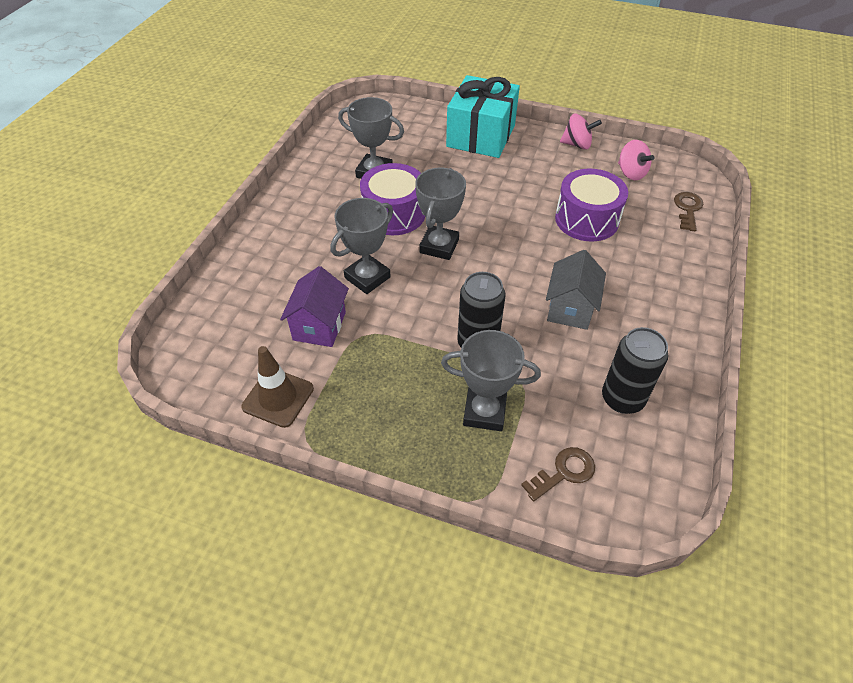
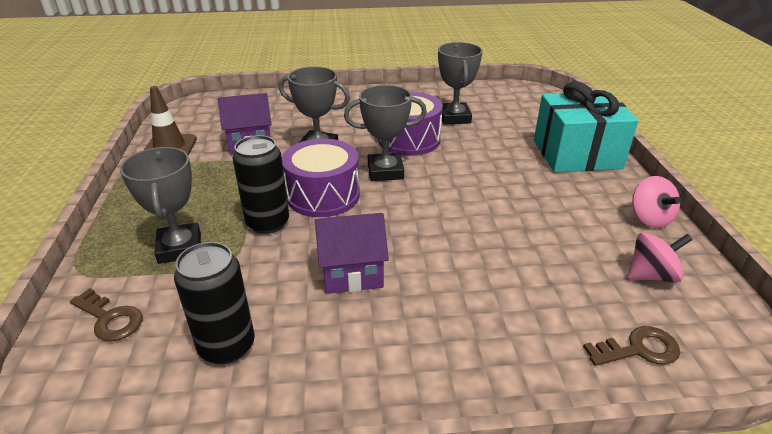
camera: 65 degrees right, 15 degrees down
grey house [546,250,606,330] -> purple house [315,213,389,294]
purple drum [555,169,628,241] -> purple drum moved to [282,139,360,217]
pink spinning top [618,140,655,180] -> pink spinning top turned 135 degrees counterclockwise [627,232,692,283]

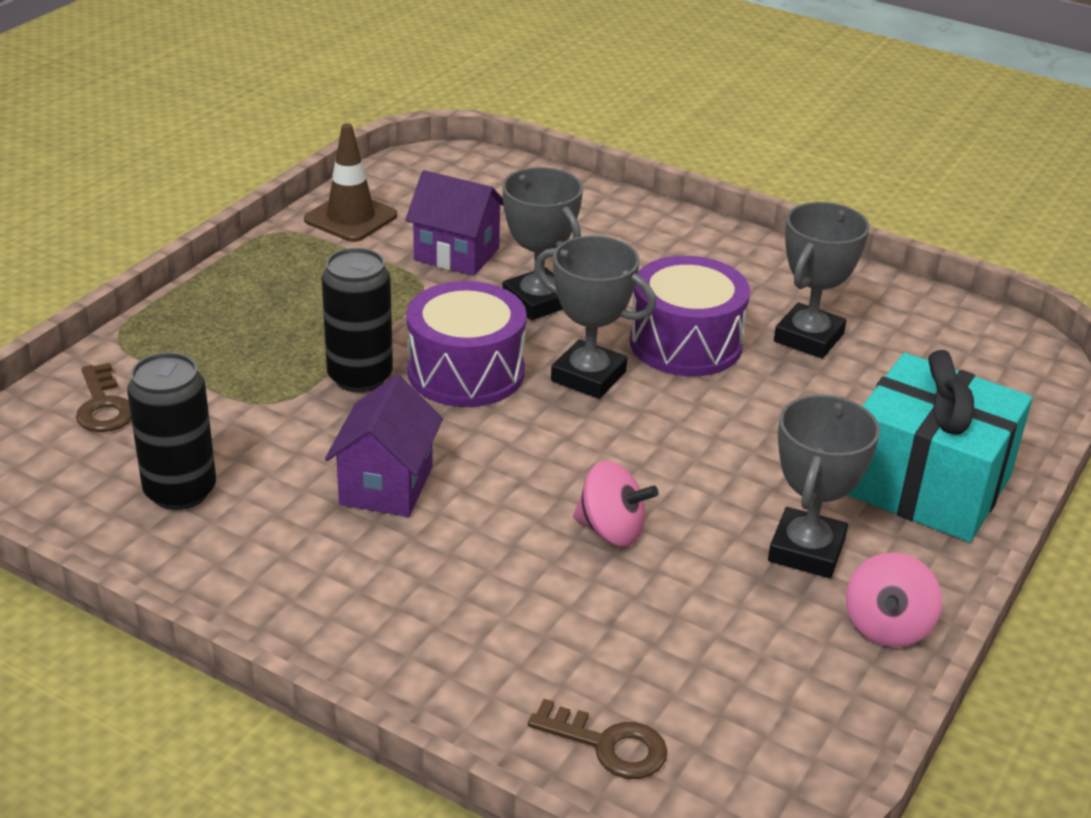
camera: 35 degrees right, 0 degrees up
grey trophy [120,147,201,264] -> grey trophy moved to [768,395,880,578]
purple house [315,213,389,294] -> purple house turned 75 degrees clockwise [325,375,443,517]
pink spinning top [627,232,692,283] -> pink spinning top moved to [573,461,659,547]

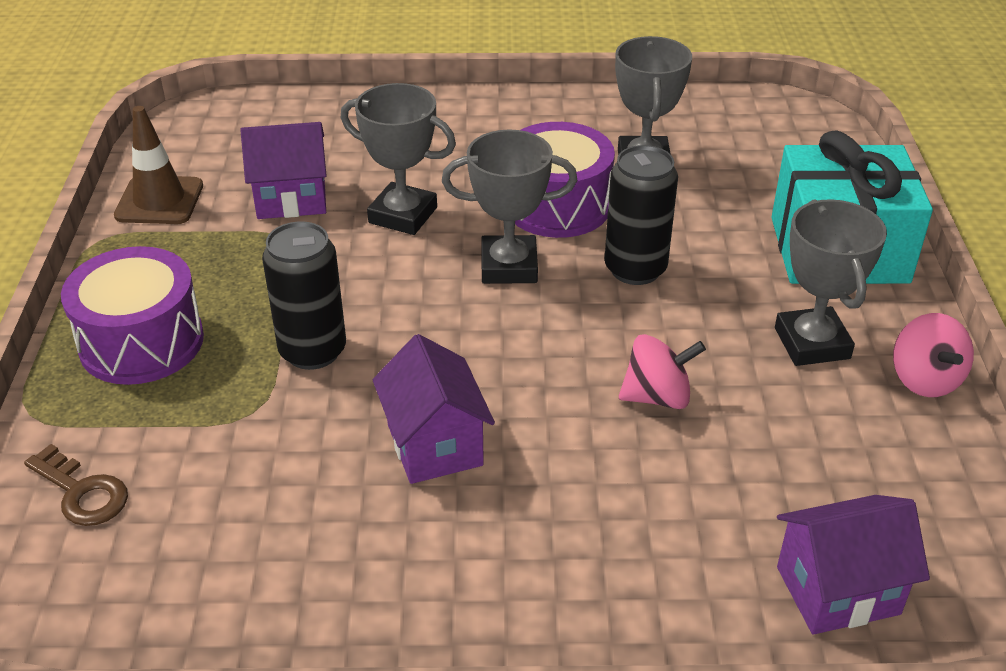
camera: 30 degrees left, 5 degrees up
black can [127,352,216,510] -> black can moved to [605,145,678,285]
purple drum [406,281,527,407] -> purple drum moved to [61,246,204,385]
brown key [528,699,667,779] -> purple house [777,495,930,634]

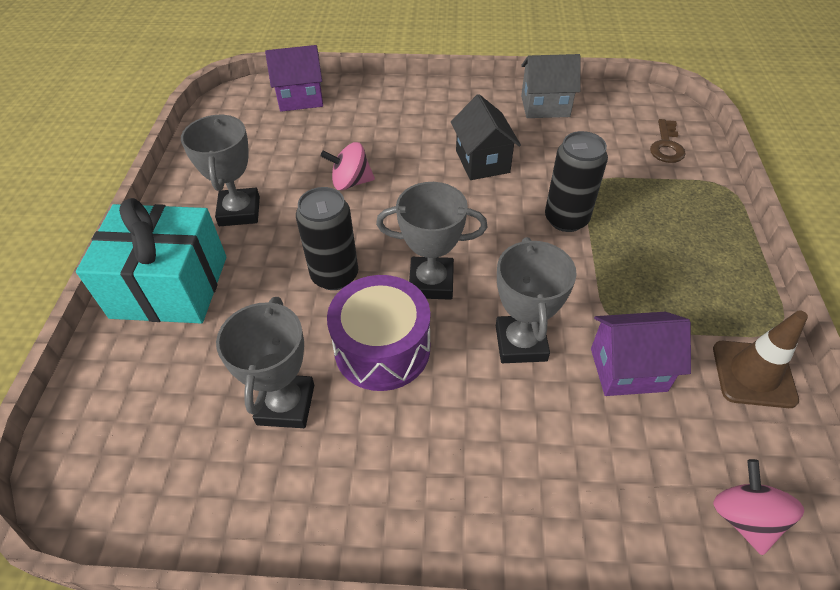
camera: 175 degrees left, 10 degrees up
brown key [24,444,128,526] -> brown key turned 120 degrees counterclockwise [650,119,686,163]
purple drum [61,246,204,385] -> none
grey trophy [341,83,456,235] -> grey trophy turned 60 degrees clockwise [496,237,577,363]
purple house [373,334,495,484] -> black house [451,94,521,180]
pink spinning top [893,313,974,397] -> pink spinning top moved to [713,459,804,555]
none -> grey house [521,54,581,118]

